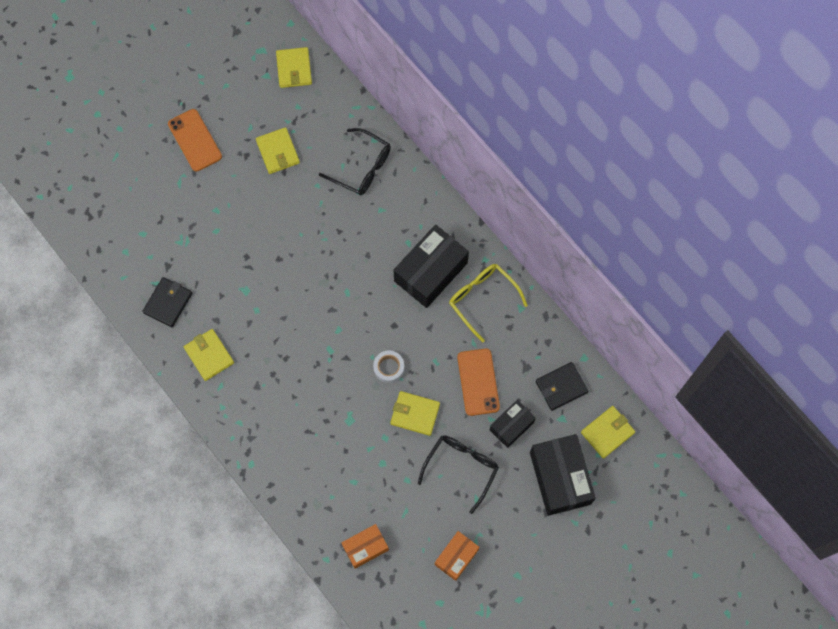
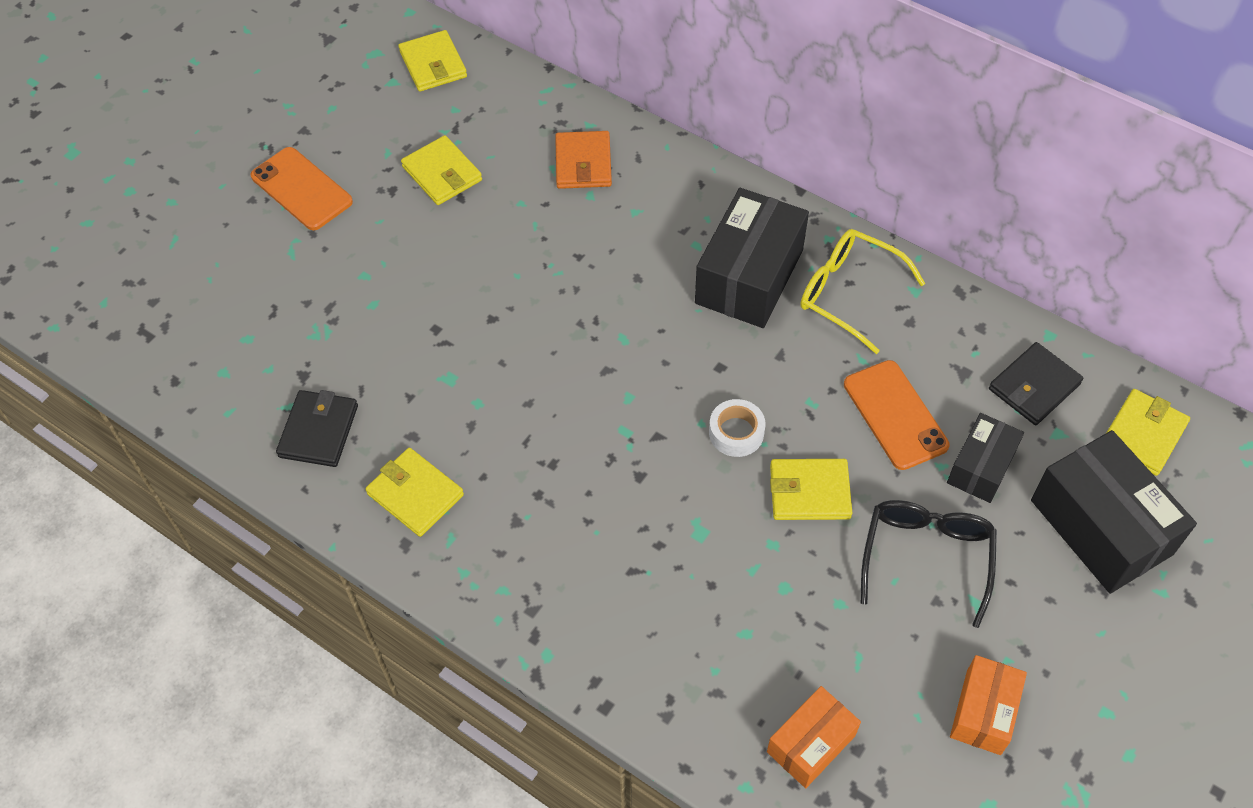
camera: 15 degrees left, 15 degrees down
black glasses [319,128,391,195] -> orange wallet [555,131,612,189]

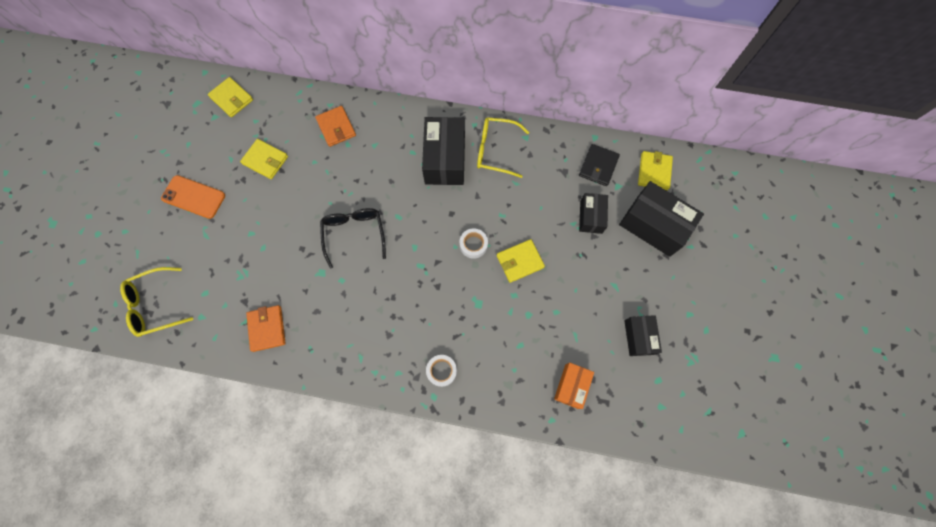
camera: 25 degrees left, 15 degrees up
black wallet [276,390,358,467] -> orange wallet [246,305,286,352]
yellow wallet [366,448,464,537] -> none
orange phone [844,360,950,470] -> none
black glasses [861,500,997,628] -> black glasses moved to [320,208,386,269]
orange box [950,655,1027,755] -> black box [624,315,662,356]
none -> yellow glasses [120,267,193,337]
none -> white tape [426,355,457,387]

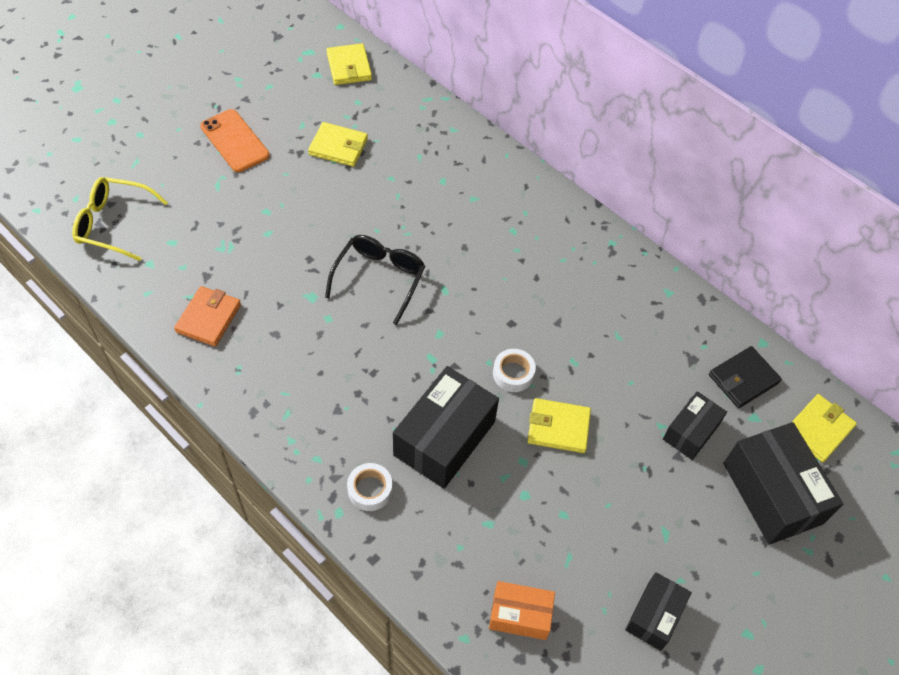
camera: 30 degrees right, 15 degrees down
yellow wallet [240,139,288,179] -> yellow wallet turned 45 degrees counterclockwise [308,122,368,167]
orange wallet [315,106,356,147] -> none
black box [422,117,465,185] -> black box moved to [393,366,499,489]
yellow glasses [477,117,529,178] -> none
orange box [554,363,594,409] -> orange box turned 45 degrees clockwise [489,581,555,640]

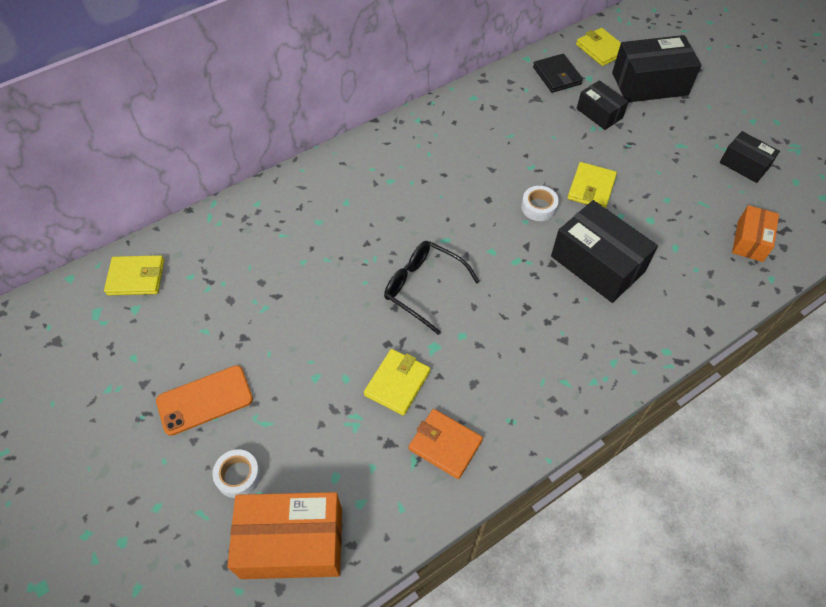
camera: 75 degrees left, 0 degrees up
yellow glasses [72,177,168,261] -> orange box [227,492,342,579]
yellow wallet [308,122,368,167] -> yellow wallet moved to [364,349,430,416]
white tape [347,463,393,511] -> white tape moved to [212,449,261,498]

